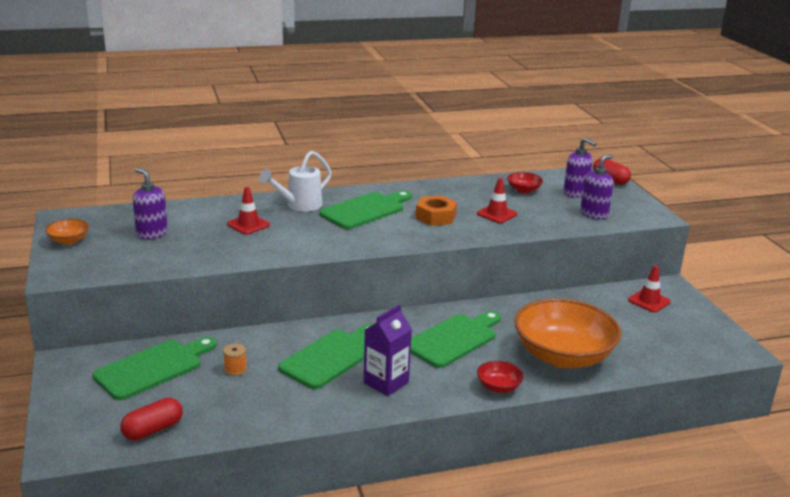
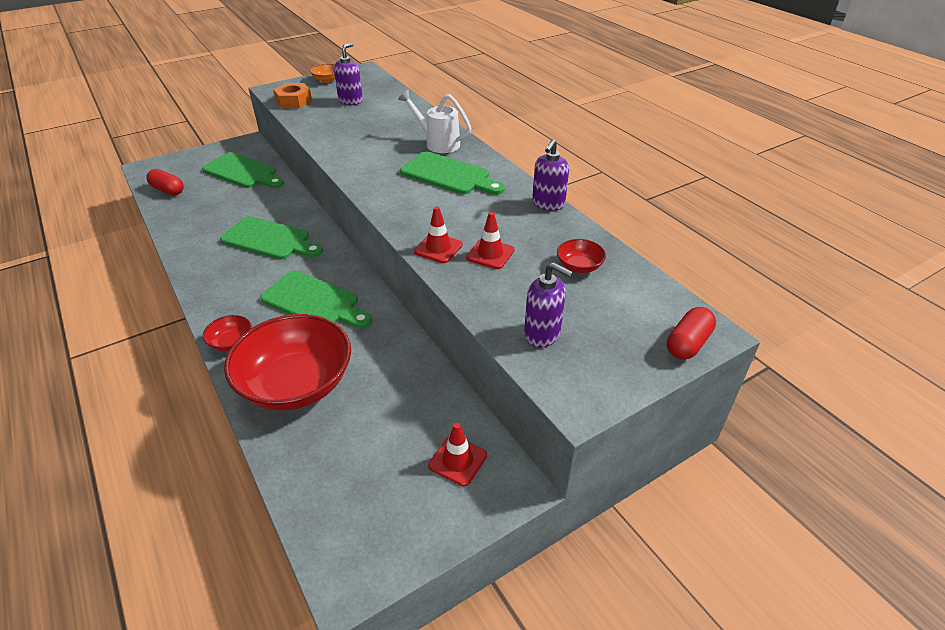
camera: 75 degrees right, 15 degrees up
orange spool [223,343,247,376] -> none
red traffic cone [227,187,270,234] -> red traffic cone moved to [414,206,463,263]
purple carton [364,304,412,396] -> none
orange nut [415,195,457,226] -> orange nut moved to [273,83,312,108]
orange bowl [514,298,621,369] -> red bowl [224,314,351,411]
purple soap dispenser [563,138,597,198] -> purple soap dispenser moved to [532,139,569,211]

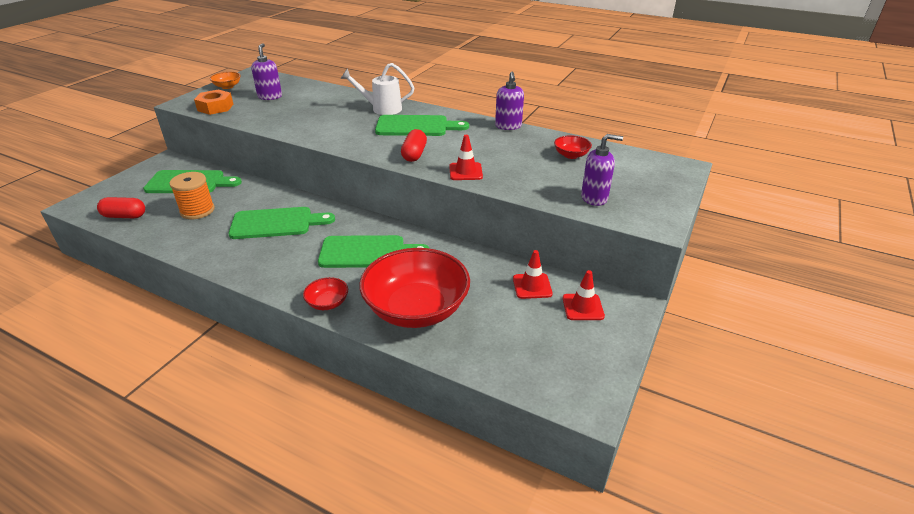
camera: 30 degrees left, 5 degrees down
red traffic cone [466,212,514,269] -> red traffic cone moved to [513,250,553,299]
red capsule [667,307,716,360] -> red capsule moved to [401,129,427,162]
none -> orange spool [169,172,215,219]

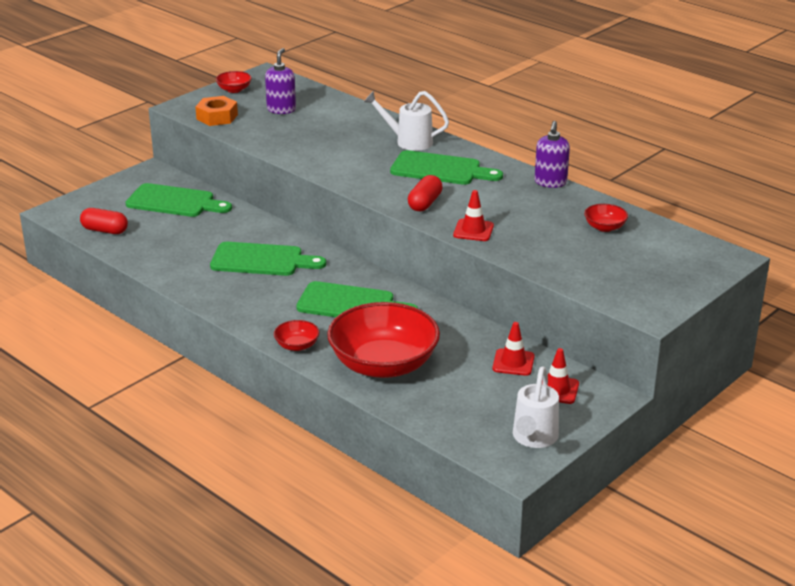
camera: 15 degrees right, 5 degrees down
orange spool [169,172,215,219] -> none
orange bowl [210,72,241,89] -> red bowl [216,71,252,93]
purple soap dispenser [581,134,623,206] -> none
none -> white watering can [513,366,559,448]

